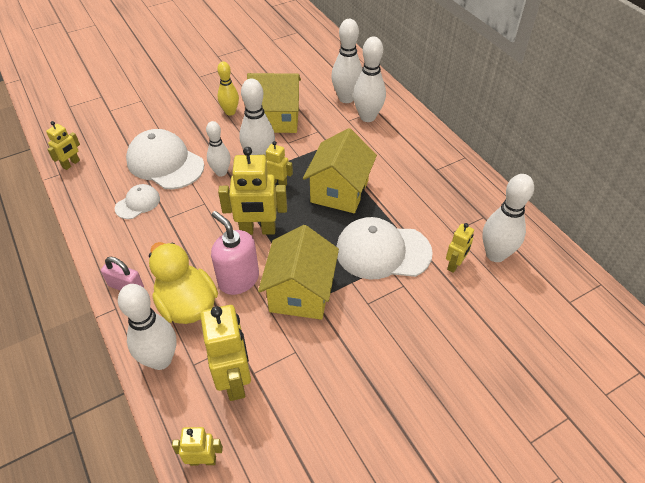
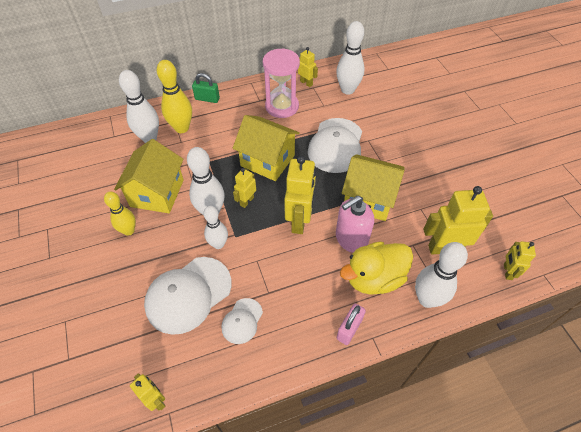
camera: 80 degrees left, 5 degrees up
white cap [115,184,160,219] -> white cap turned 120 degrees counterclockwise [221,298,263,344]
white bowling pin [353,37,386,122] -> yellow bowling pin [157,60,192,133]
yellow robot [446,223,474,273] -> yellow robot moved to [298,47,318,87]
none -> green padlock [192,73,220,103]
none -> pink hourglass [263,48,300,118]

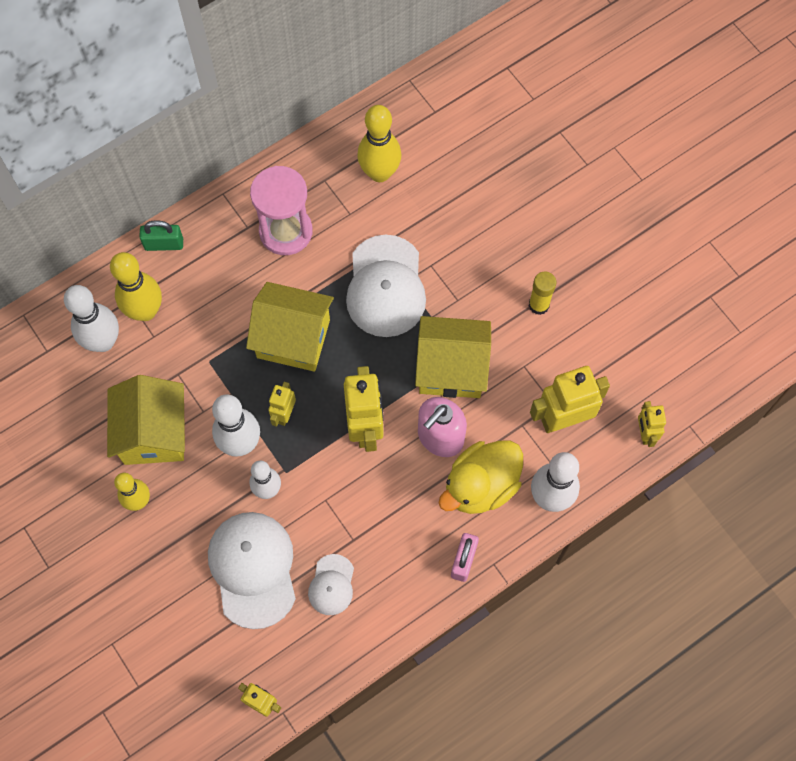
camera: 15 degrees left, 15 degrees up
white cap [144,257,232,335] -> white cap turned 135 degrees clockwise [208,512,296,629]
yellow robot [298,47,318,87] -> none
white bowling pin [336,21,364,95] -> yellow bowling pin [357,105,401,182]
none -> yellow glue stick [529,271,556,315]

